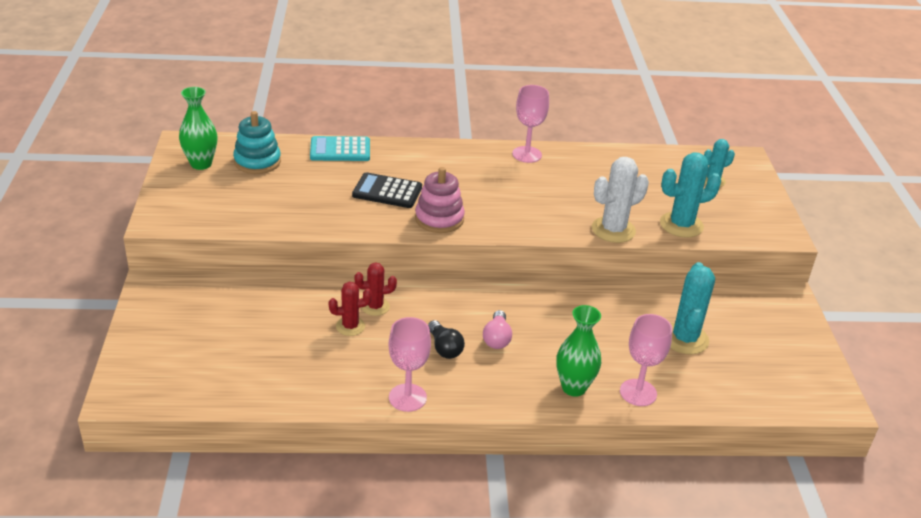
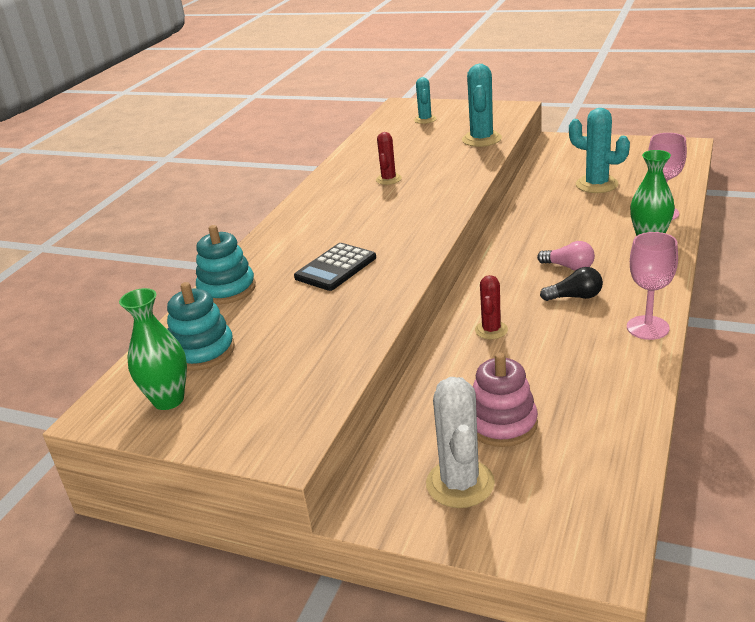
camera: 60 degrees left, 5 degrees down
turquoise calculator [310,136,370,161] -> turquoise stacking toy [196,225,256,304]
red cactus [329,282,372,336] -> red cactus moved to [376,132,402,185]
pink stacking toy [415,167,465,233] -> pink stacking toy moved to [473,353,538,447]
pink goblet [512,85,549,163] -> none
white cactus [592,157,649,243] -> white cactus moved to [426,377,495,508]

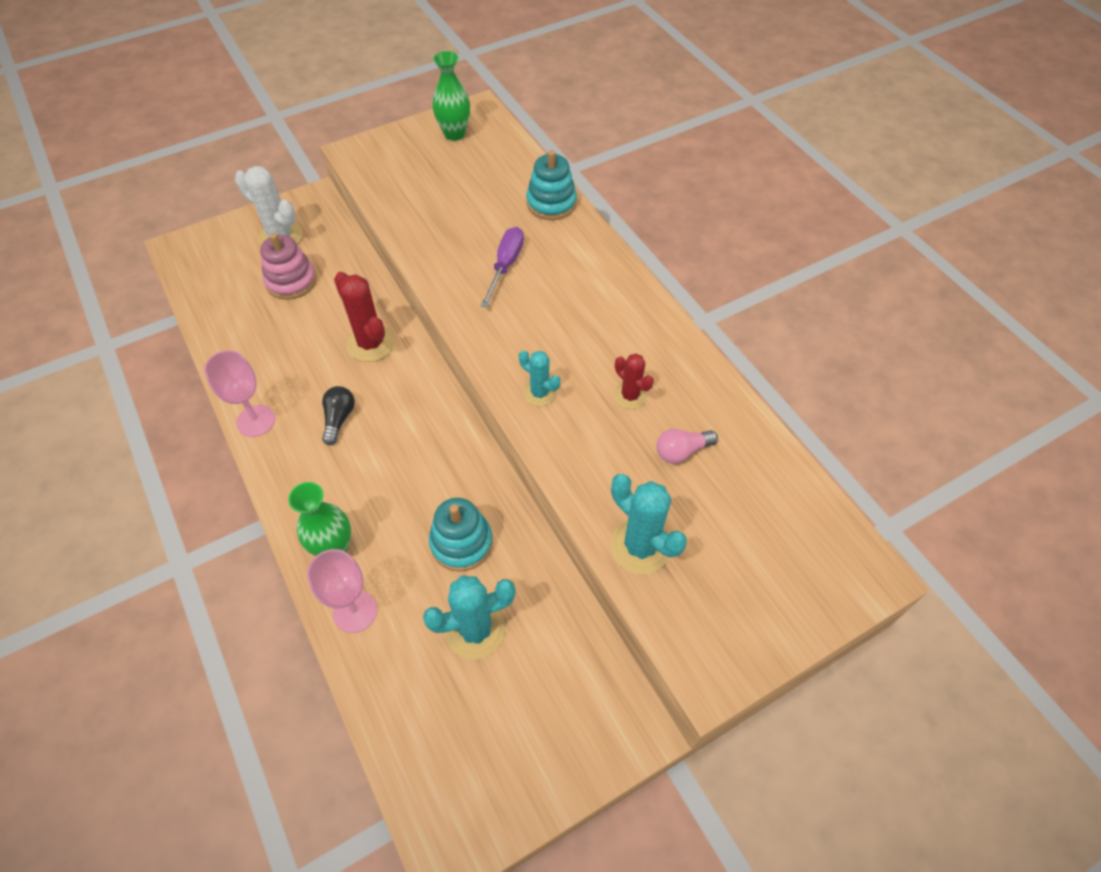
camera: 125 degrees right, 25 degrees up
turquoise stacking toy [167,282,235,371] -> turquoise stacking toy moved to [429,498,493,572]
black calculator [294,243,376,291] -> purple screwdriver [480,227,524,308]
turquoise cactus [414,77,437,124] -> turquoise cactus moved to [519,350,560,406]
red cactus [475,275,508,339] -> red cactus [334,272,395,362], size x1.64
pink light bulb [537,241,595,271] -> pink light bulb moved to [656,429,718,464]
black light bulb [540,267,603,301] -> black light bulb turned 150 degrees clockwise [322,386,355,445]

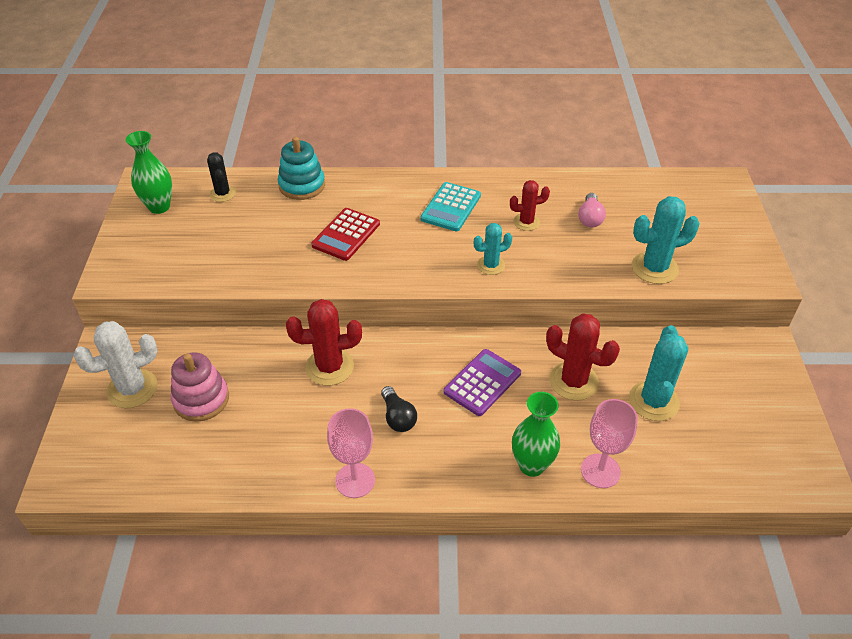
camera: 60 degrees left, 10 degrees down
black light bulb [322,386,355,445] -> black light bulb turned 150 degrees counterclockwise [381,386,417,432]
turquoise stacking toy [429,498,493,572] -> red cactus [546,313,620,401]
purple screwdriver [480,227,524,308] -> red calculator [311,208,380,261]
none -> black cactus [207,152,236,202]
none -> turquoise calculator [421,182,481,231]
none -> purple calculator [444,349,521,416]

